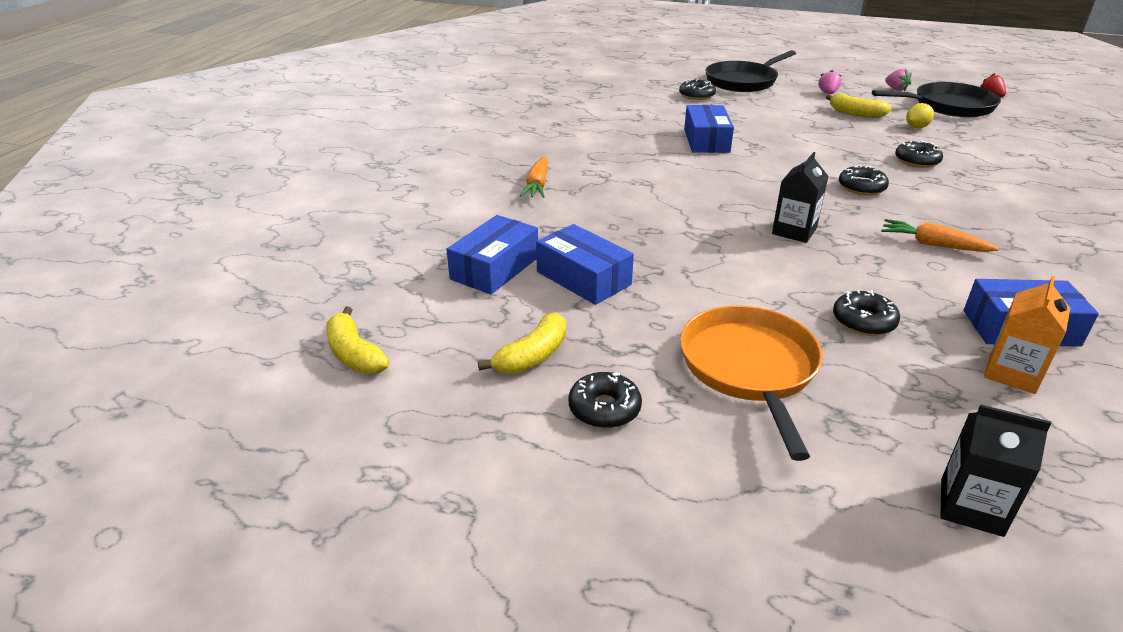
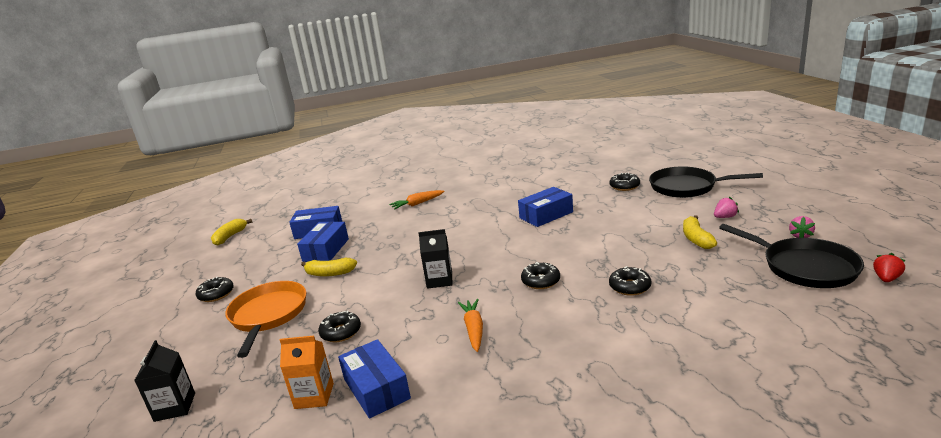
camera: 60 degrees right, 10 degrees down
yellow banana [478,312,566,374] -> yellow banana moved to [301,258,357,277]
orange pan [680,305,823,461] -> orange pan turned 60 degrees counterclockwise [225,281,307,358]
yellow lemon [906,103,934,128] -> none

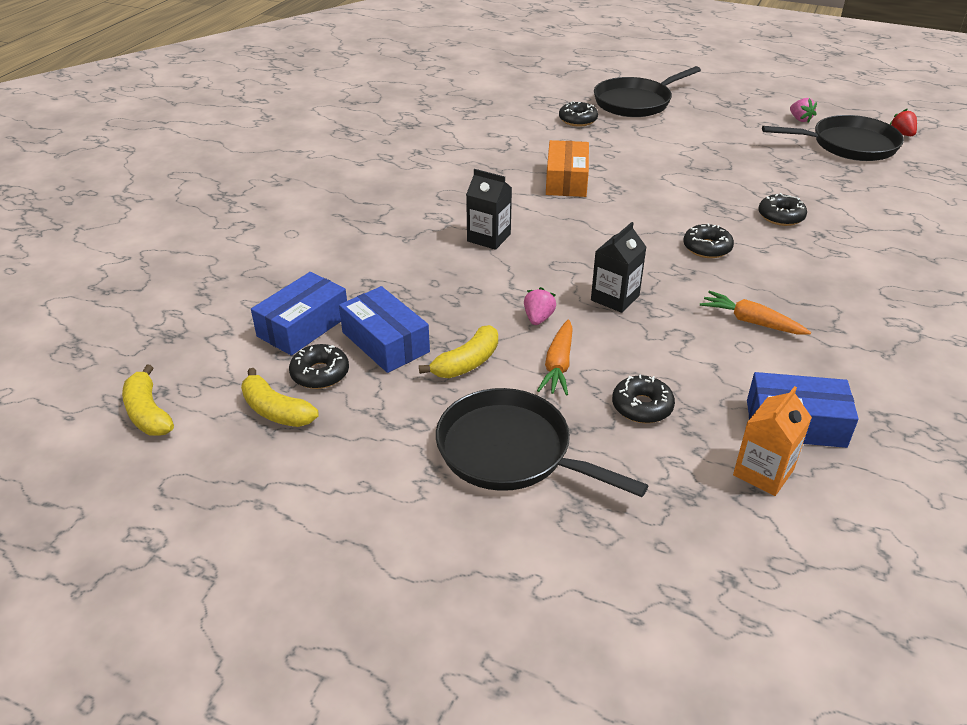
camera: 55 degrees left, 15 degrees up
black carton [134,340,195,422] -> black carton moved to [466,169,512,250]
black donut [196,277,234,302] -> black donut moved to [289,344,349,389]
orange pan [225,281,307,358] -> black pan [436,388,649,497]
orange carrot [389,190,444,210] -> orange carrot moved to [537,320,573,396]
blue box [518,187,573,227] -> orange box [546,140,589,197]
yellow banana [683,215,717,249] -> yellow banana moved to [241,368,319,427]
pink strawberry [714,197,739,218] -> pink strawberry moved to [524,287,556,325]

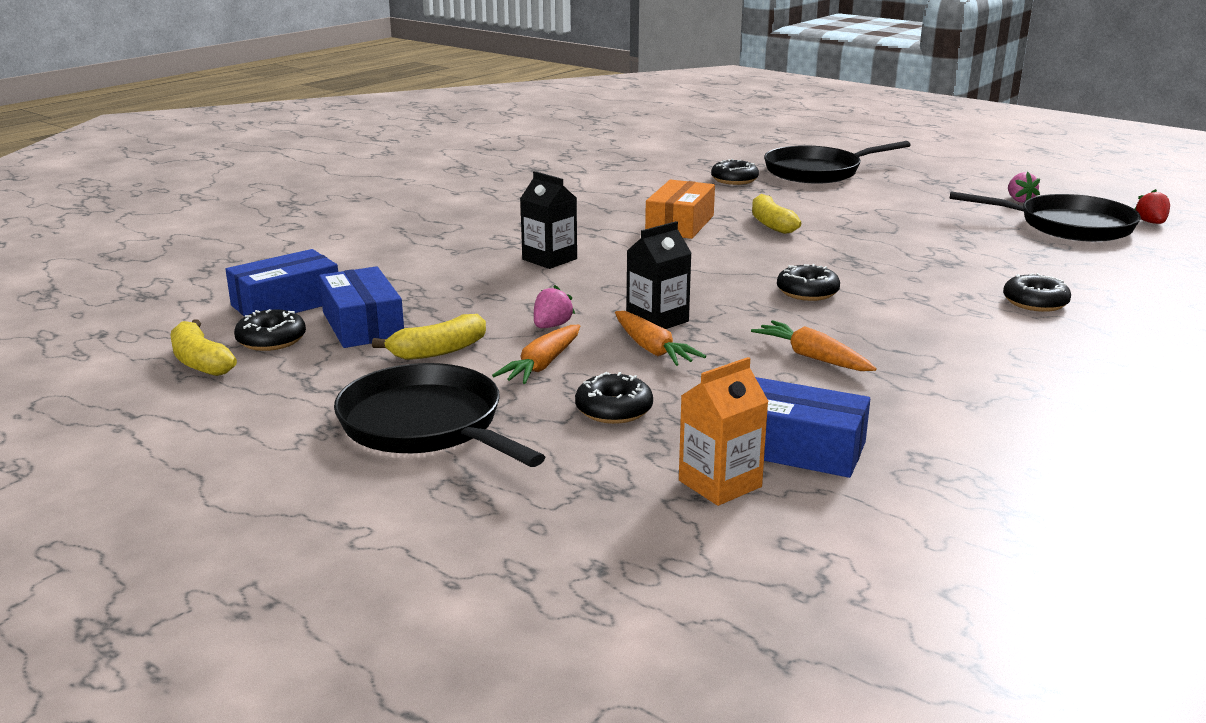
camera: 15 degrees right, 15 degrees down
yellow banana [122,364,174,436] -> yellow banana moved to [752,194,801,234]
black donut [758,193,807,226] -> black donut moved to [1003,273,1071,312]
none -> orange carrot [615,311,706,366]

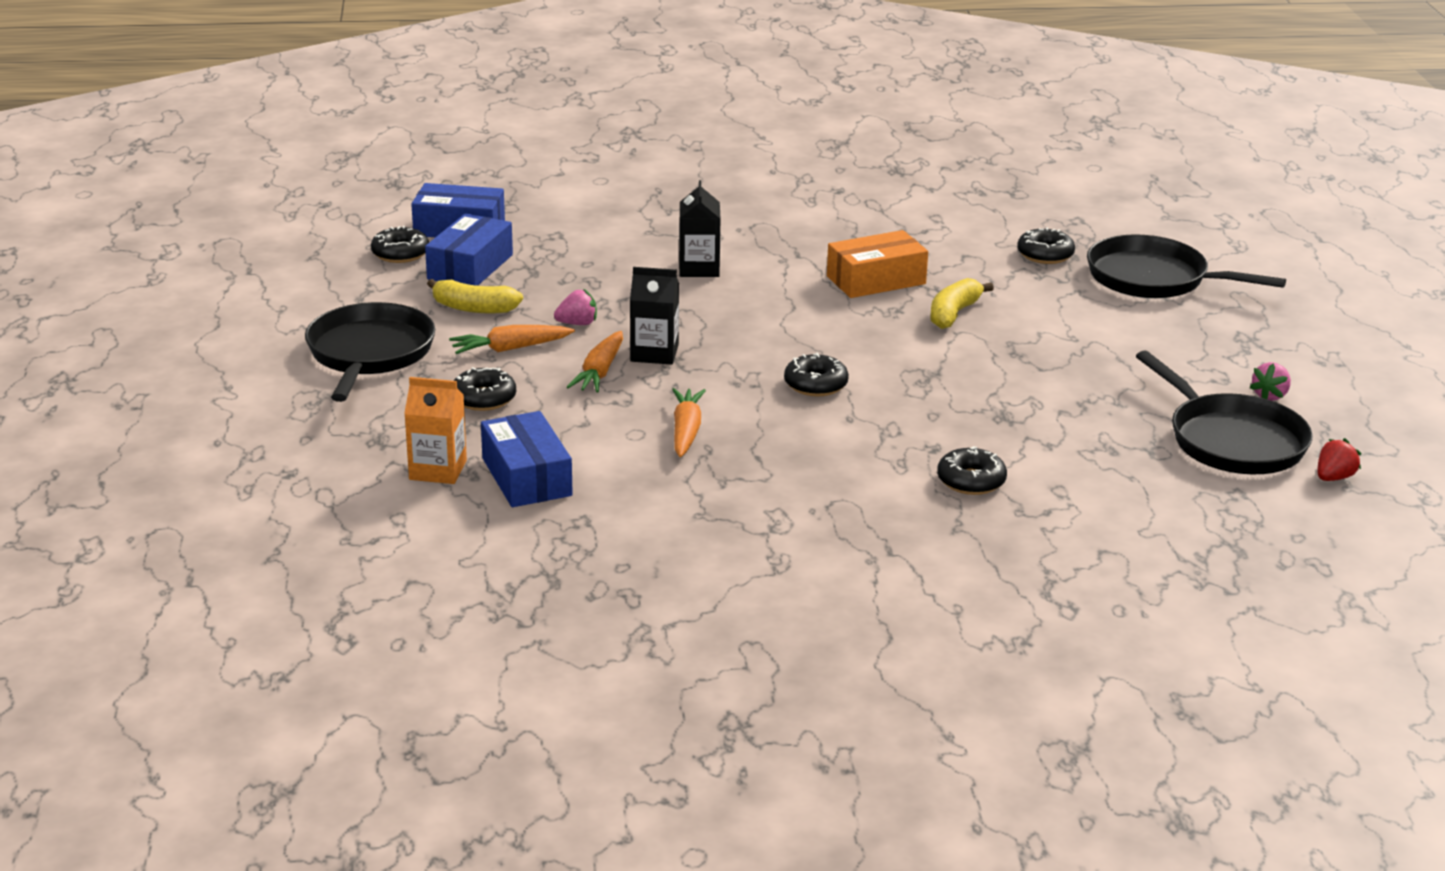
camera: 45 degrees right, 5 degrees up
yellow banana [170,319,237,376] -> none

